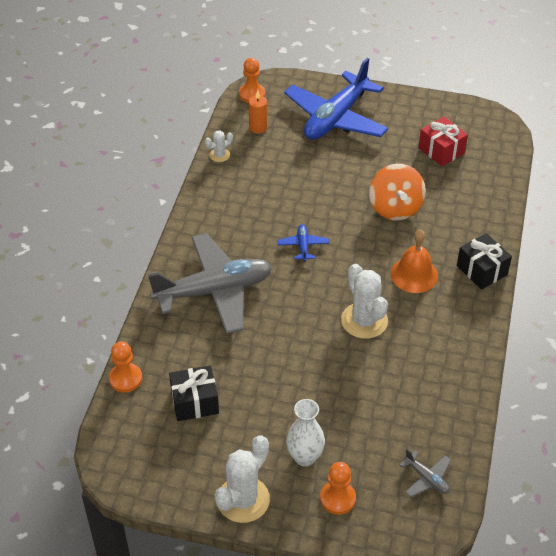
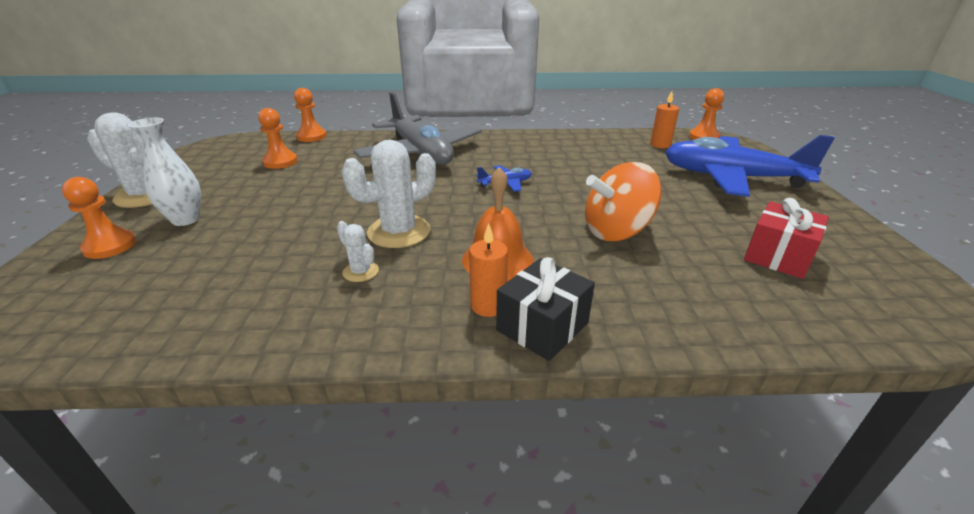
camera: 75 degrees right, 15 degrees down
black gift [169,365,219,421] -> orange pawn [258,108,298,169]
white cactus [205,131,233,162] -> white cactus moved to [337,221,379,282]
grey plane [399,449,451,497] -> none
none -> orange candle [469,223,508,317]

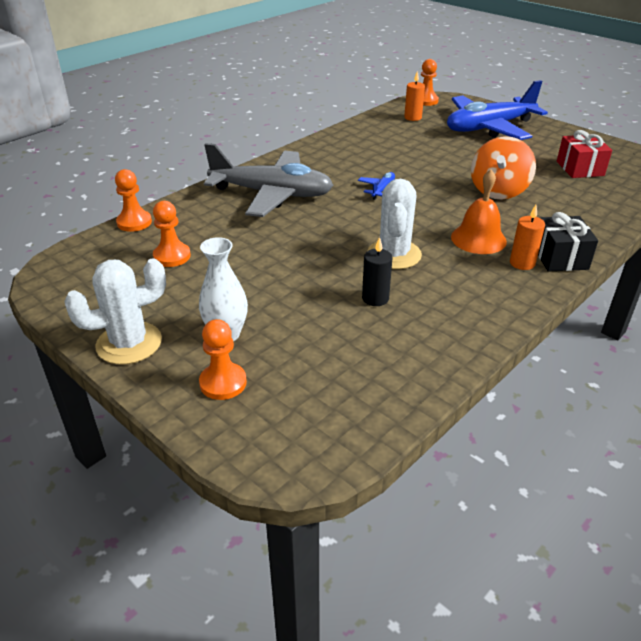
camera: 45 degrees left, 5 degrees up
white cactus [337,221,379,282] -> none
none -> black candle [362,237,393,306]

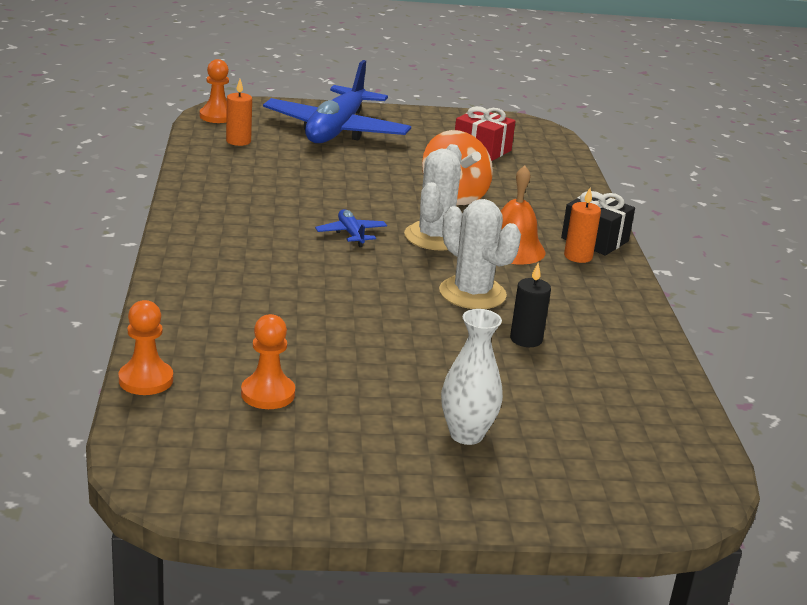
camera: 50 degrees left, 10 degrees down
white cactus [64,259,166,365] -> white cactus moved to [404,144,462,251]
orange pawn [199,319,247,400] -> none
grey plane [204,143,334,217] -> none

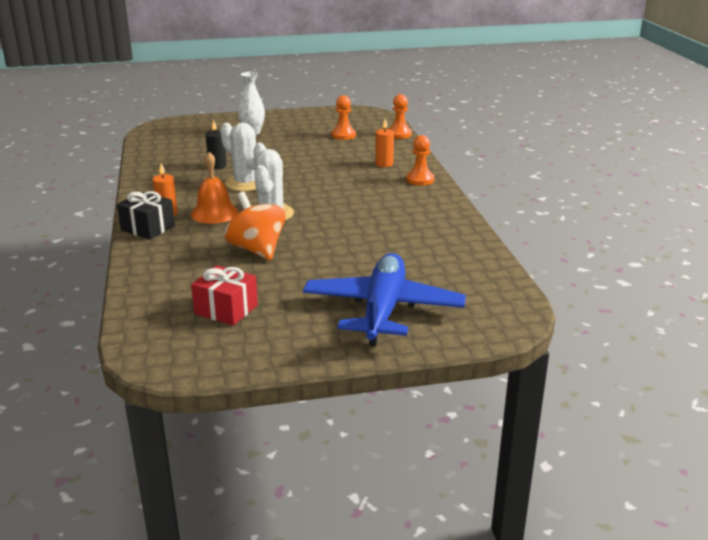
camera: 175 degrees right, 0 degrees up
orange pawn [200,59,229,123] -> orange pawn moved to [406,135,434,186]
orange candle [226,79,252,146] -> orange candle moved to [375,119,394,167]
blue plane [315,209,387,247] -> none

